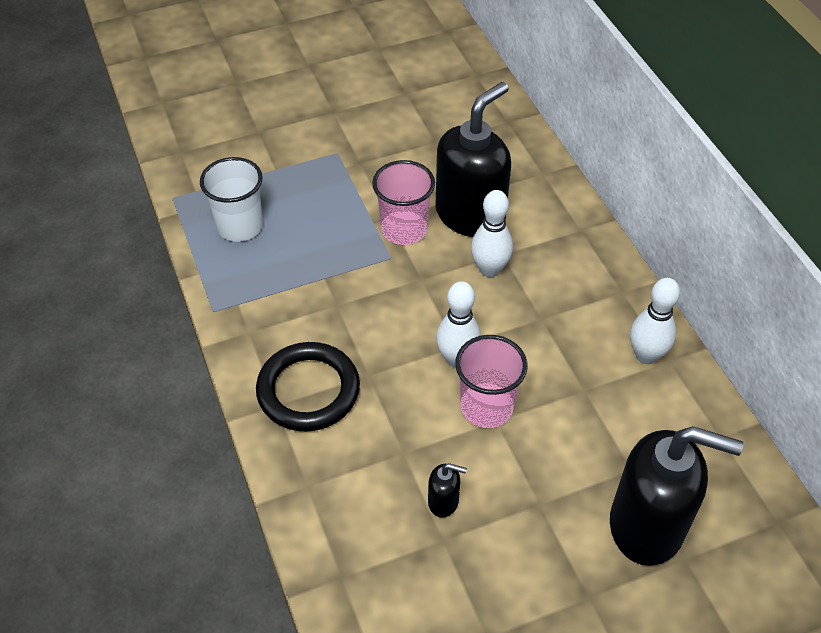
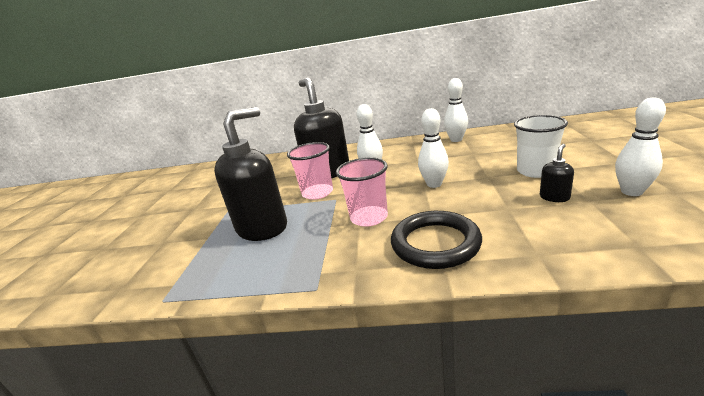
camera: 60 degrees left, 25 degrees down
white cup [200,157,263,242] -> white cup moved to [514,115,568,178]
pink cup [455,335,528,428] -> pink cup moved to [336,157,388,227]
black soap dispenser [610,426,744,566] -> black soap dispenser moved to [214,107,287,241]
none -> white bowling pin [615,98,666,196]

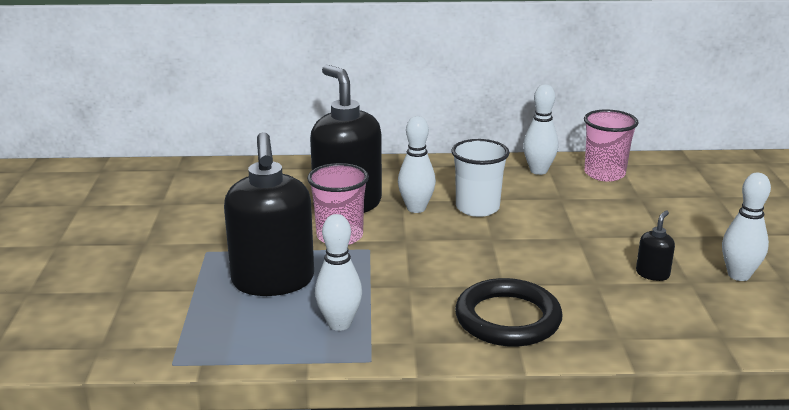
camera: 10 degrees left, 0 degrees up
black soap dispenser [214,107,287,241] -> black soap dispenser turned 135 degrees clockwise [224,132,314,296]
pink cup [336,157,388,227] -> pink cup moved to [584,110,638,181]
white bowling pin [418,108,449,188] -> white bowling pin moved to [315,214,362,331]
white cup [514,115,568,178] -> white cup moved to [451,139,510,217]

